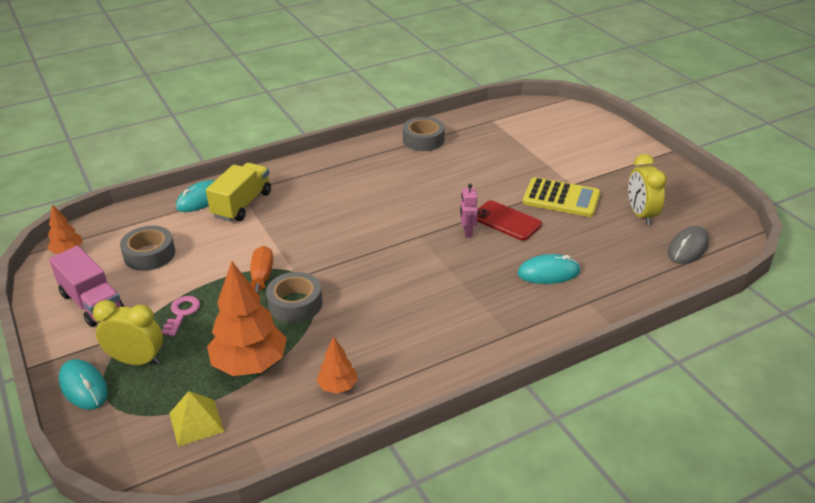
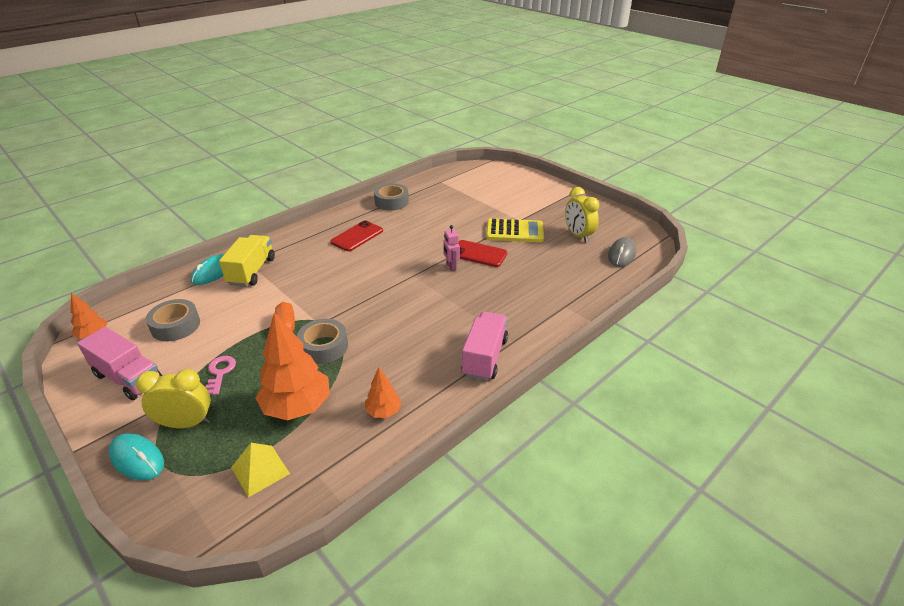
camera: 15 degrees left, 0 degrees up
turquoise mouse [518,254,580,284] -> none
none -> red phone [331,221,383,251]
none -> pink truck [461,312,508,381]

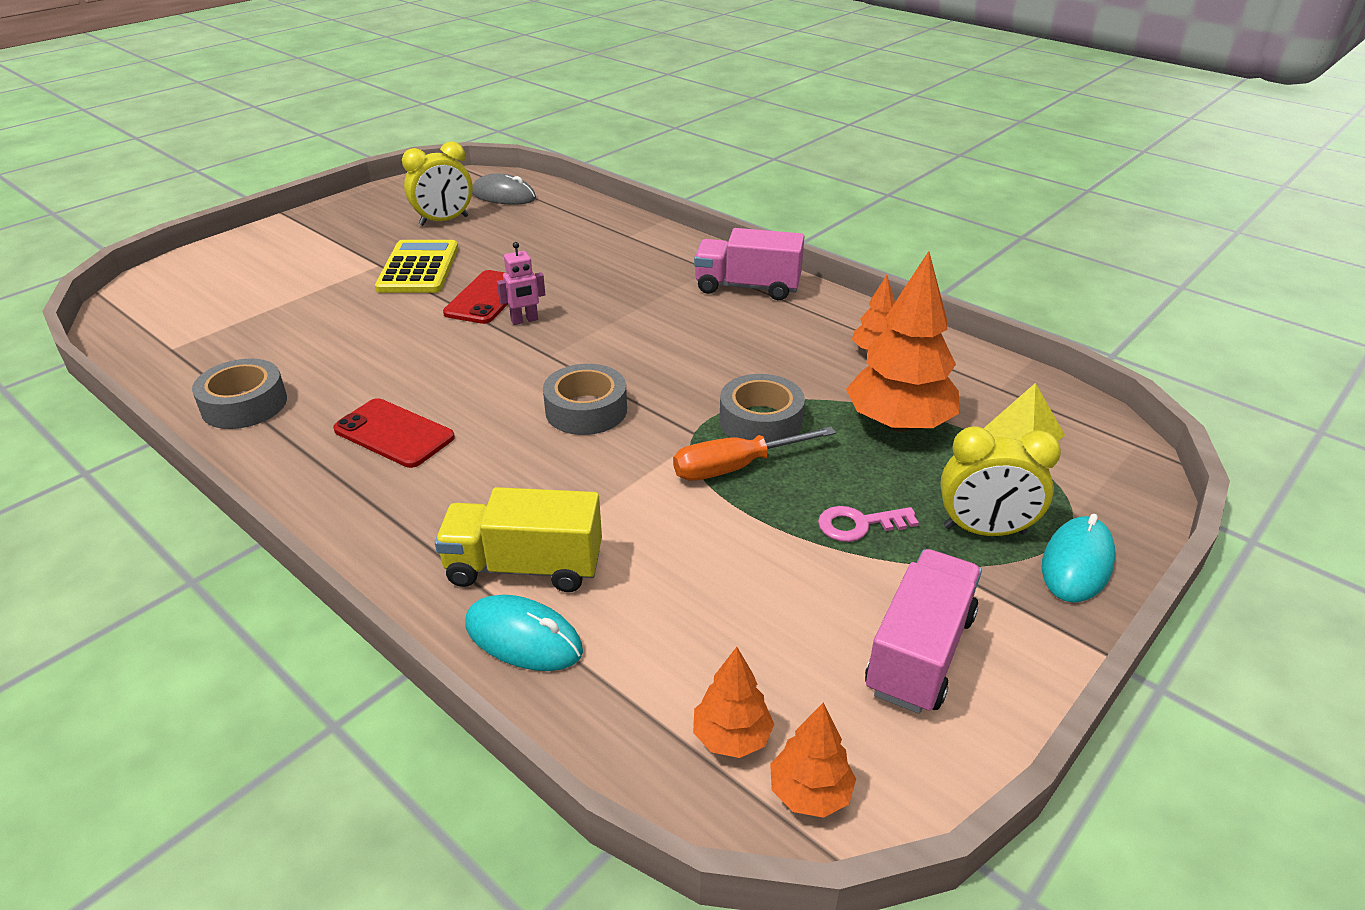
camera: 95 degrees left, 0 degrees up
yellow clock [136,369,211,428] -> yellow clock turned 75 degrees counterclockwise [940,426,1061,536]
grey tape [146,299,200,341] -> grey tape moved to [543,364,627,435]
none -> orange tree [693,647,774,758]

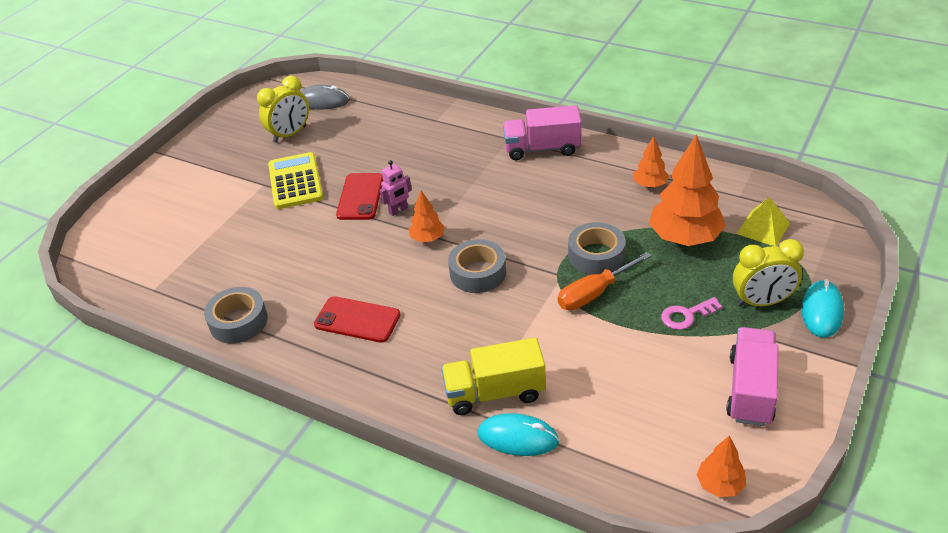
camera: 10 degrees left, 5 degrees up
orange tree [693,647,774,758] -> orange tree moved to [409,191,445,242]

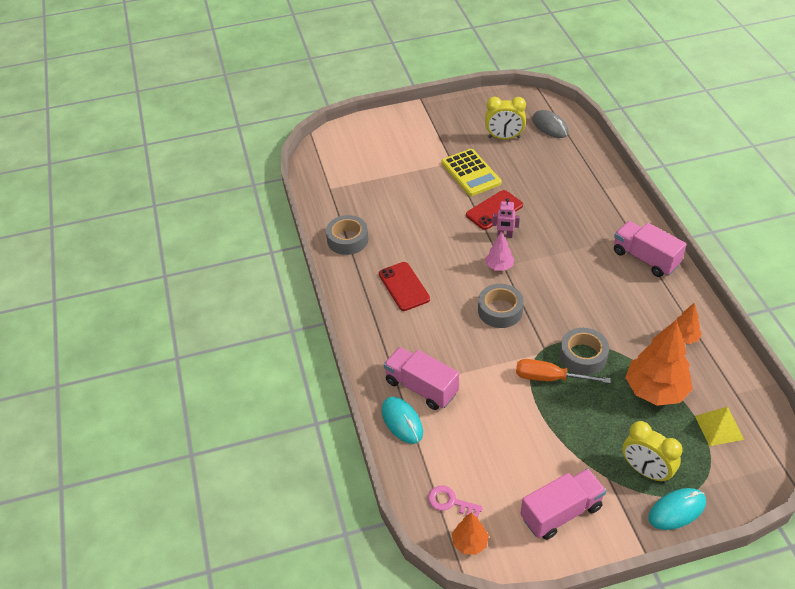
camera: 45 degrees right, 5 degrees up
yellow calculator [268,152,323,209] -> yellow calculator turned 120 degrees clockwise [442,149,502,196]
orange tree [409,191,445,242] -> pink tree [485,231,514,271]
yellow truck [441,338,546,415] -> pink truck [384,347,459,410]
pink key [661,297,723,330] -> pink key moved to [428,486,483,518]

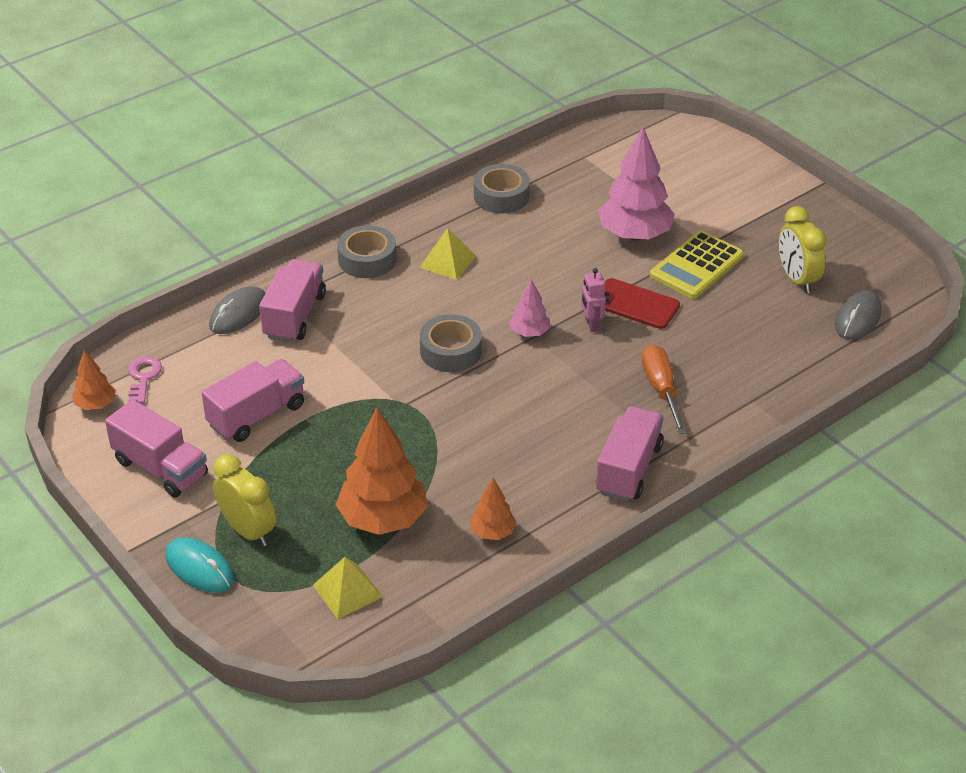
camera: 65 degrees right, 5 degrees down
red phone [379,262,430,311] -> yellow pyramid [419,228,476,280]
turquoise mouse [382,397,423,444] -> grey mouse [209,287,265,334]
orange screwdriver [516,359,611,383] -> orange screwdriver moved to [642,344,687,434]
grey tape [560,328,609,375] -> grey tape moved to [337,225,397,278]
yellow clock [622,421,682,483] -> yellow clock turned 120 degrees clockwise [213,454,276,546]
none -> pink truck [201,359,304,442]
none -> pink tree [598,127,675,240]

